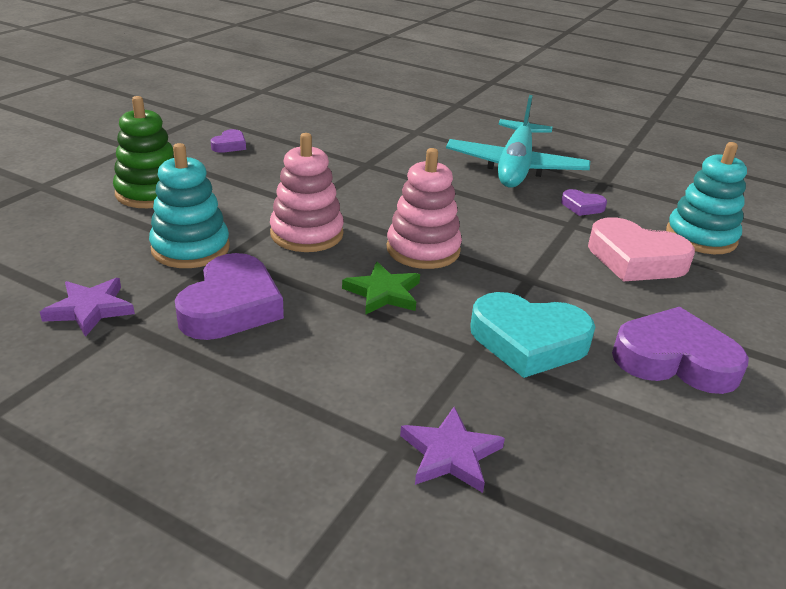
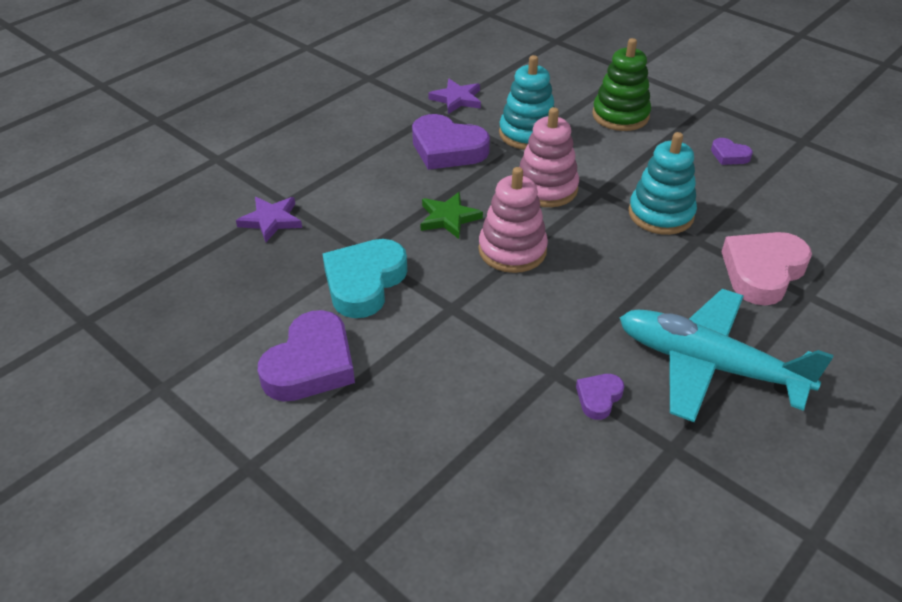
camera: 105 degrees right, 10 degrees up
pink heart [588,217,695,282] -> pink heart moved to [722,232,812,305]
turquoise stacking toy [666,142,747,254] -> turquoise stacking toy moved to [628,132,697,235]

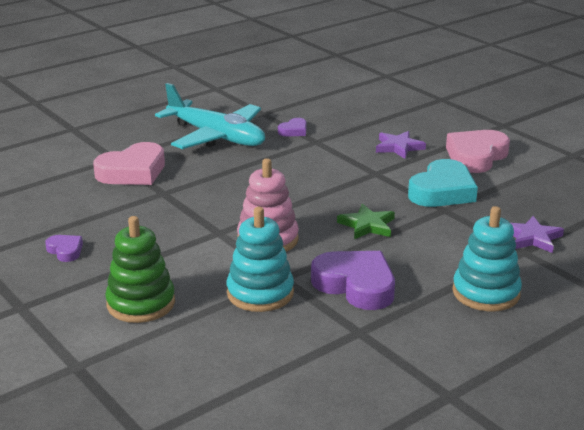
camera: 170 degrees left, 15 degrees down
purple heart [258,310,355,402] -> pink heart [446,130,510,173]
purple star [428,79,481,114] -> purple star moved to [376,131,426,159]
pink stacking toy [478,167,548,273] -> none
turquoise stacking toy [628,132,697,235] -> turquoise stacking toy moved to [452,206,522,311]

